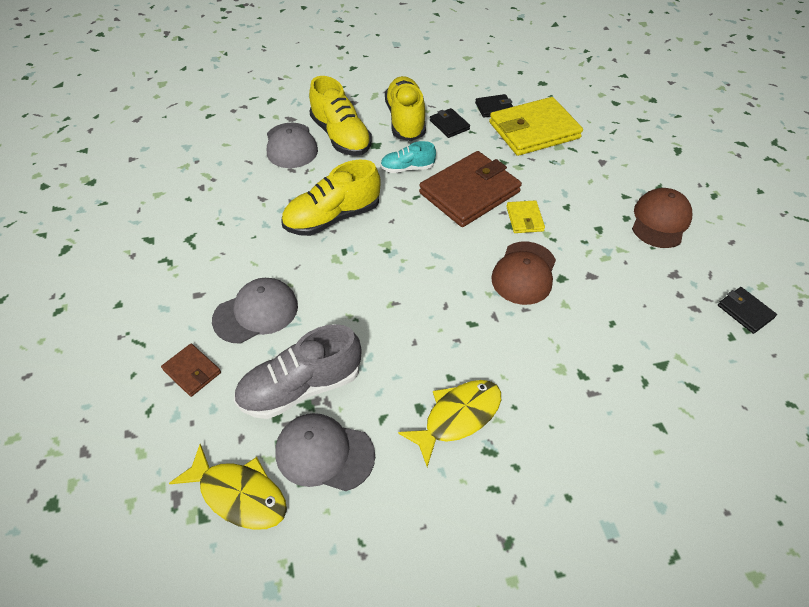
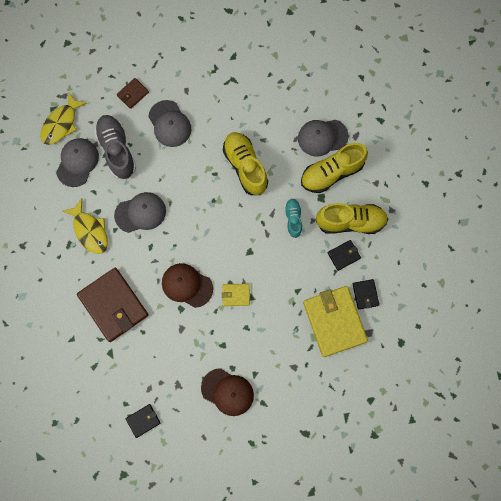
camera: 95 degrees right, 25 degrees up
brown wallet [419,151,522,227] -> brown wallet moved to [77,268,148,342]
none -> grey cap [114,192,166,233]

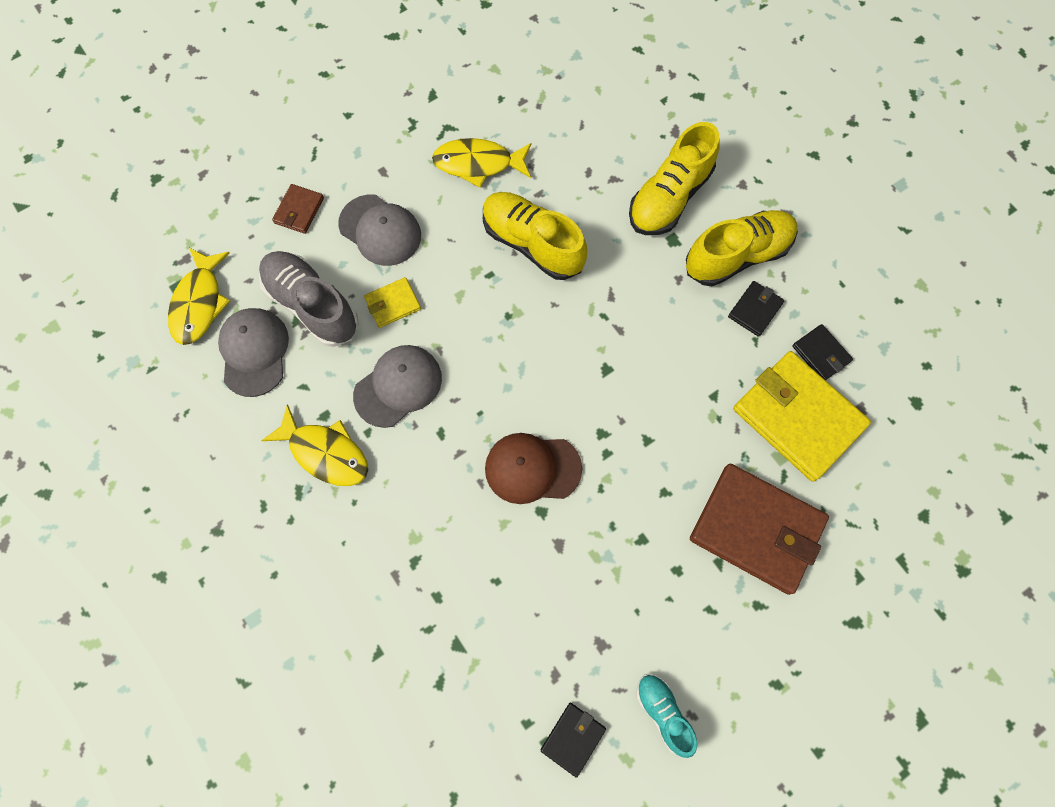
camera: 25 degrees left, 5 degrees down
brown wallet [77,268,148,342] -> brown wallet moved to [690,464,829,595]
brown cap [201,368,254,416] -> none
yellow wallet [222,284,250,306] -> yellow wallet moved to [364,277,421,328]
turquoise shoe [284,198,302,238] -> turquoise shoe moved to [636,674,697,758]
grey cap [298,120,349,157] -> none
none -> yellow fish [432,138,532,188]

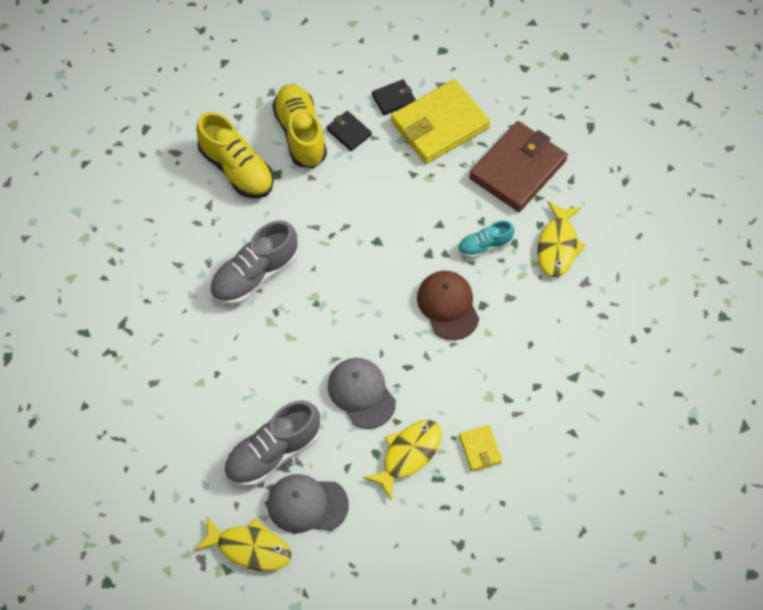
camera: 80 degrees left, 10 degrees down
brown wallet [272,184,324,234] -> none
grey cap [338,194,421,266] -> none
yellow wallet [364,277,421,328] -> yellow wallet moved to [459,425,502,471]
yellow fish [432,138,532,188] -> yellow fish moved to [537,201,586,277]
yellow shoe [483,192,587,280] -> grey shoe [210,220,298,305]
brown cap [485,433,582,504] -> brown cap turned 150 degrees clockwise [417,271,479,340]
black wallet [541,703,606,778] -> none
turquoise shoe [636,674,697,758] -> turquoise shoe moved to [458,221,514,258]

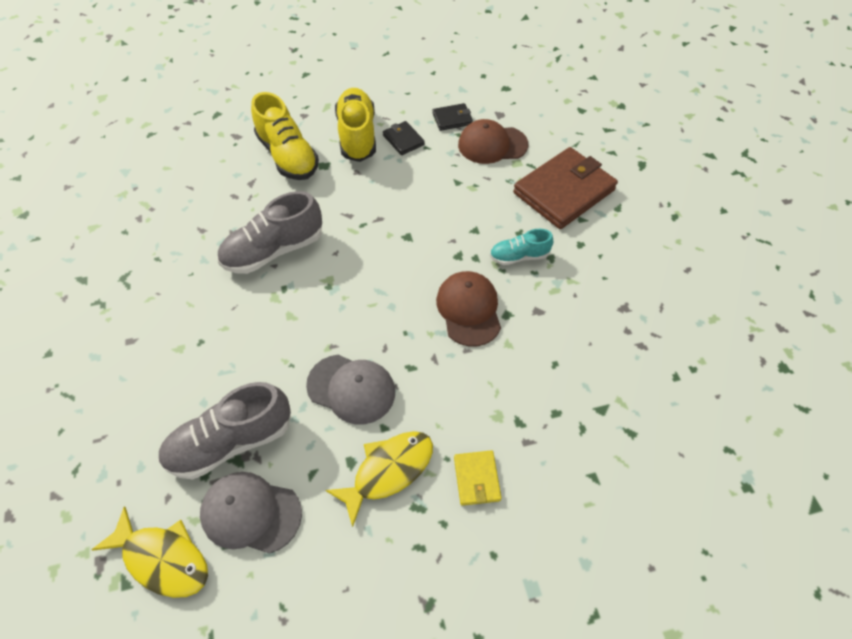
camera: 10 degrees right, 5 degrees down
grey cap [328,358,396,429] -> grey cap turned 135 degrees clockwise [306,355,395,425]
yellow wallet [391,79,490,164] -> brown cap [458,119,528,164]
yellow fish [537,201,586,277] -> none

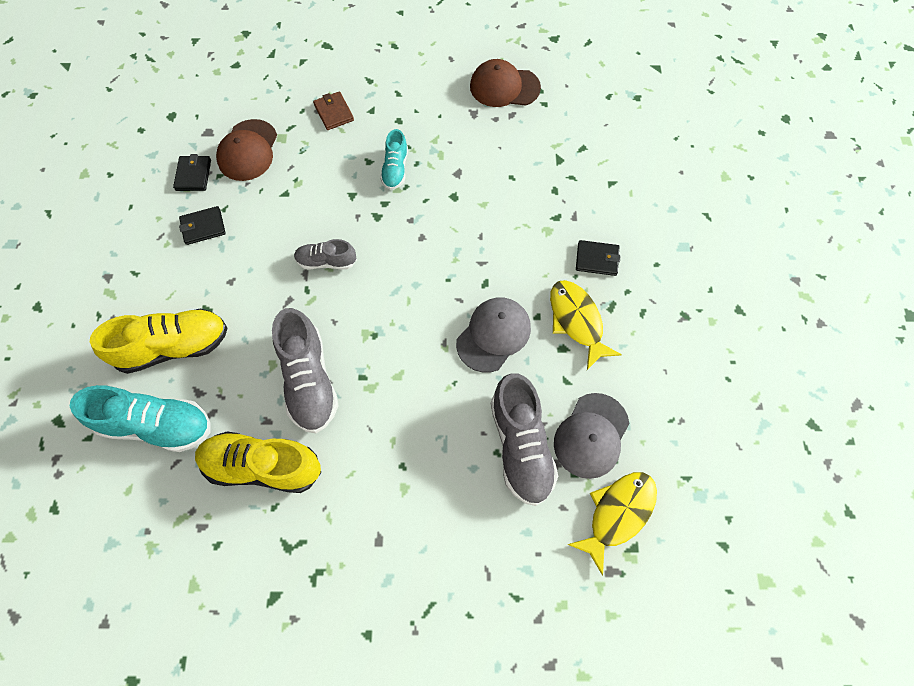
camera: 75 degrees left, 10 degrees up
yellow shoe [335,88,376,162] -> yellow shoe moved to [195,431,321,493]
brown cap [436,271,501,347] -> brown cap moved to [470,59,541,107]
yellow wallet [454,450,502,506] -> black wallet [576,240,620,276]
brown wallet [513,147,618,229] -> brown wallet [313,91,354,130], size x0.46
none -> turquoise shoe [70,385,211,452]
none -> grey shoe [294,239,357,270]

